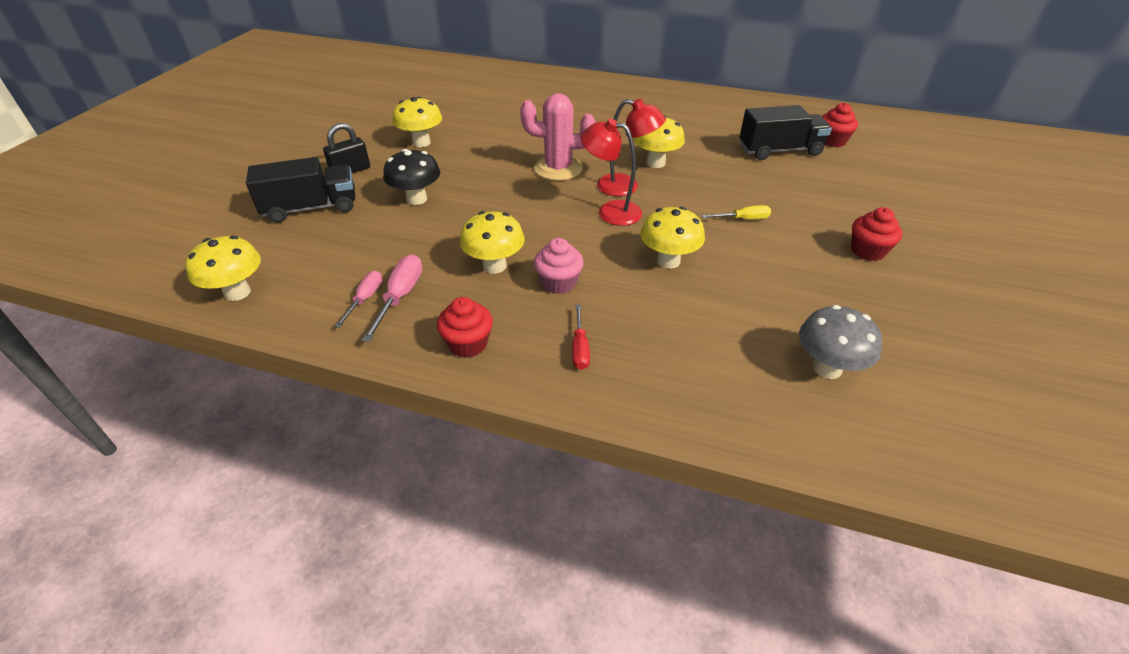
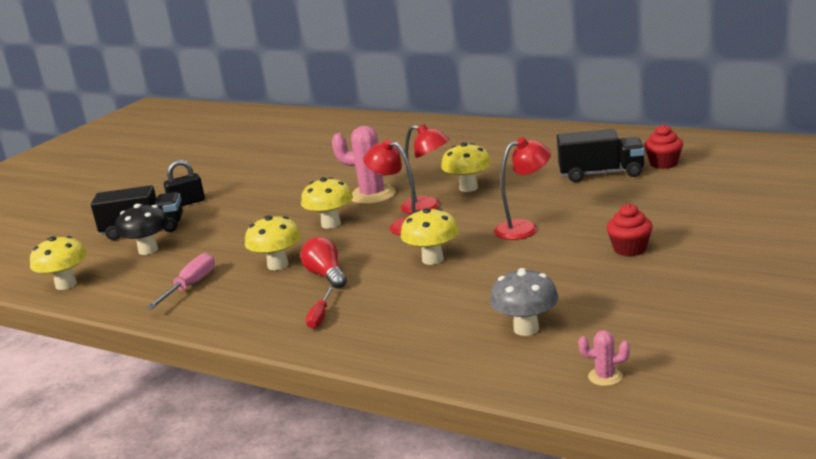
camera: 15 degrees right, 20 degrees down
pink screwdriver [335,271,382,328] -> none
black mushroom [383,149,440,205] -> black mushroom moved to [115,204,169,255]
yellow mushroom [392,97,442,147] -> yellow mushroom moved to [301,177,353,229]
red cupcake [437,297,493,358] -> none
pink cupcake [534,238,584,294] -> red light bulb [301,237,347,289]
yellow screwdriver [702,205,771,220] -> red lamp [494,137,551,240]
none -> pink cactus [578,330,630,386]

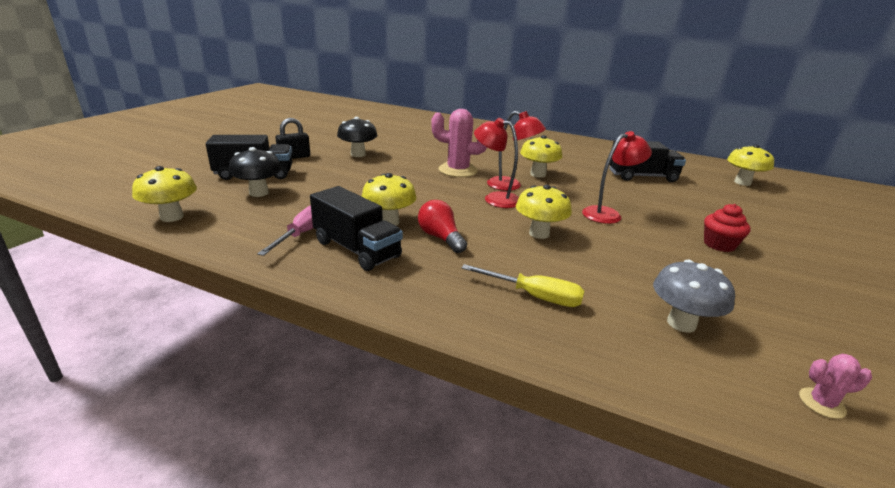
camera: 10 degrees left, 5 degrees up
yellow mushroom [301,177,353,229] -> yellow mushroom moved to [727,145,774,186]
red screwdriver [306,287,333,329] -> none
red cupcake [644,124,683,169] -> none
none -> black truck [310,186,403,271]
none -> black mushroom [337,117,378,157]
none -> yellow screwdriver [461,264,584,307]

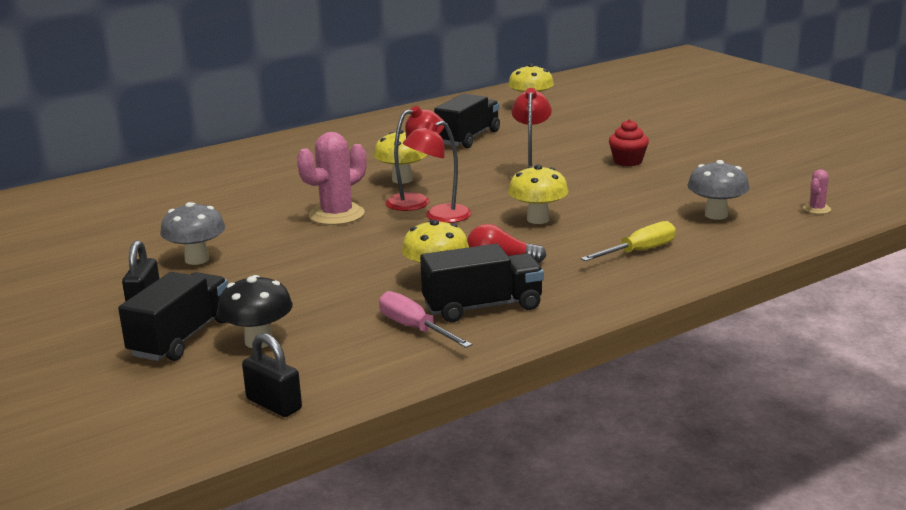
camera: 55 degrees left, 5 degrees down
yellow mushroom [132,166,197,222] -> black padlock [242,333,302,417]
black mushroom [337,117,378,157] -> grey mushroom [160,202,225,265]

